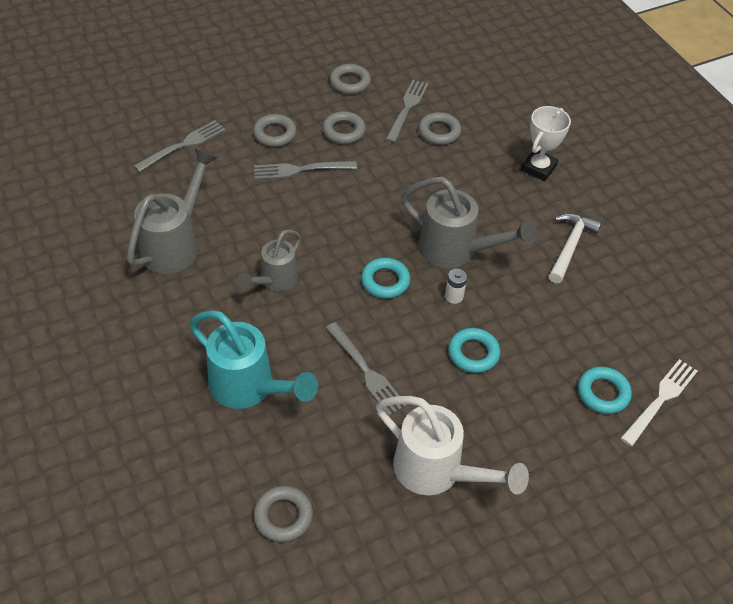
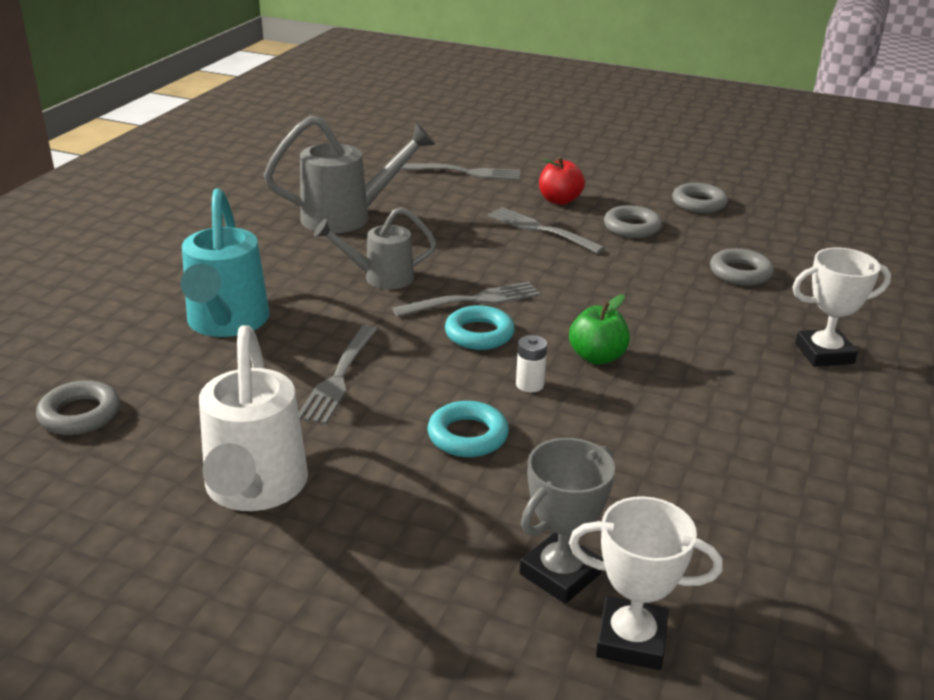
camera: 50 degrees right, 20 degrees down
grey ring [253,114,297,147] -> red apple [539,156,585,205]
grey fork [385,80,428,143] -> grey fork moved to [392,282,540,317]
grey watering can [401,177,536,268] -> green apple [569,294,630,365]
white hammer [549,213,602,283] -> none
turquoise ring [578,367,632,414] -> grey trophy [520,438,615,604]
white fork [621,359,697,446] -> white trophy [569,496,723,670]

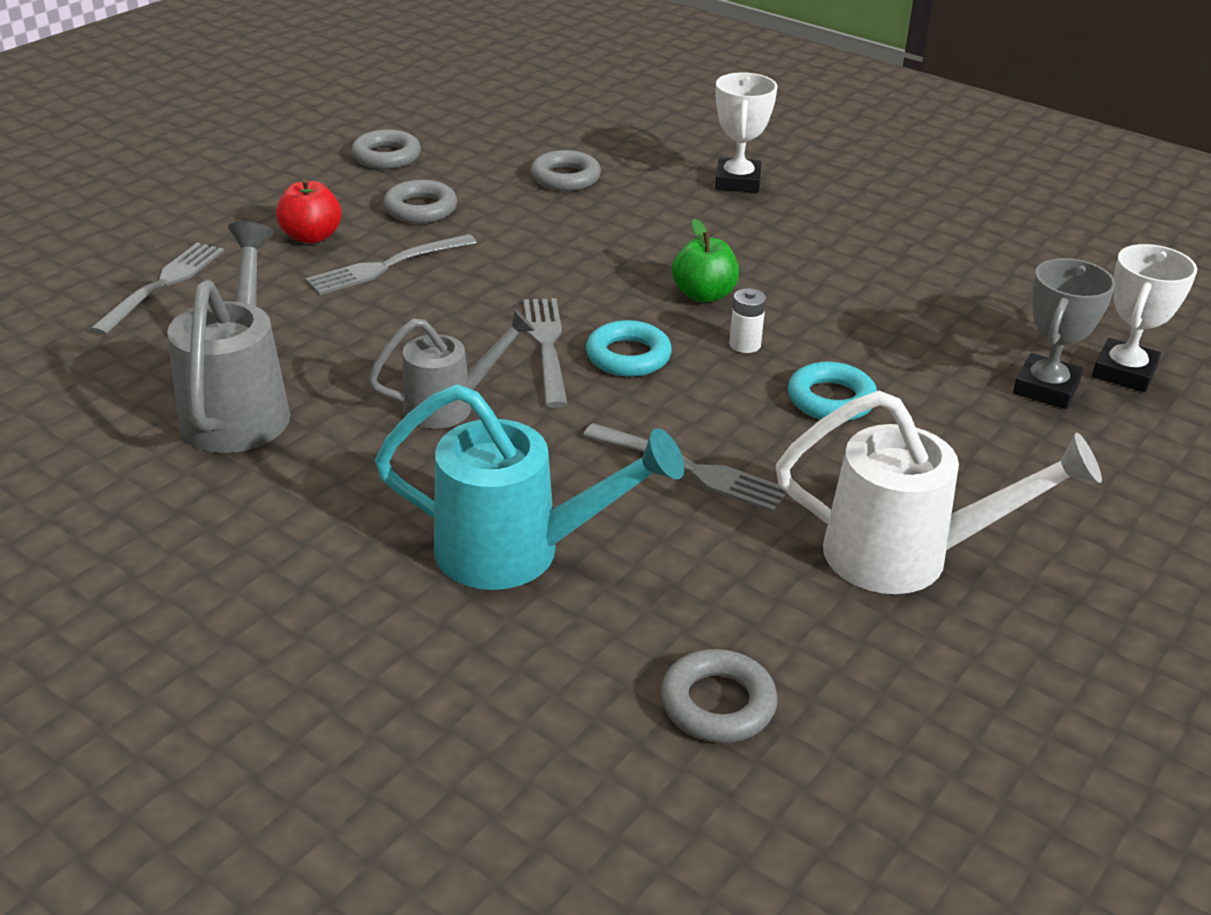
camera: 75 degrees left, 5 degrees up
grey watering can [314,207,437,289] -> grey watering can turned 120 degrees counterclockwise [368,309,535,429]
grey trophy [520,438,615,604] -> grey trophy turned 60 degrees clockwise [1013,258,1116,409]

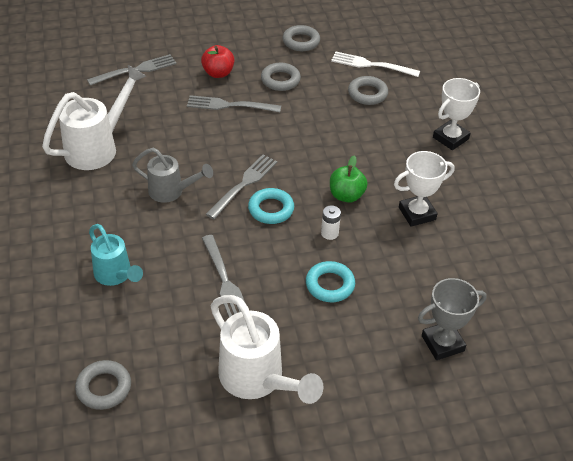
camera: 40 degrees right, 10 degrees up
grey watering can [167,221,290,453] -> white watering can [42,65,146,170]
turquoise watering can [375,384,684,590] -> turquoise watering can [89,224,143,286], size x0.64
white trophy [1092,244,1197,392] -> white trophy moved to [394,151,455,227]
none -> white fork [331,52,420,77]

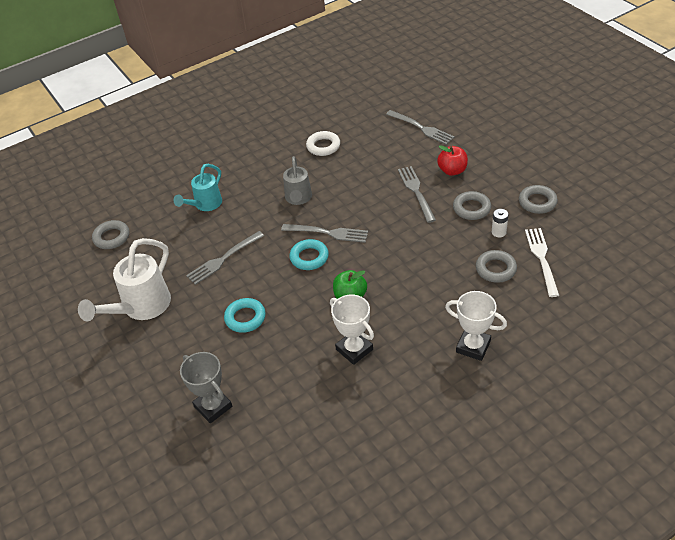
camera: 75 degrees right, 0 degrees up
white watering can [42,65,146,170] -> white ring [306,131,340,156]
white battery [321,205,341,240] -> white battery moved to [492,209,508,237]

